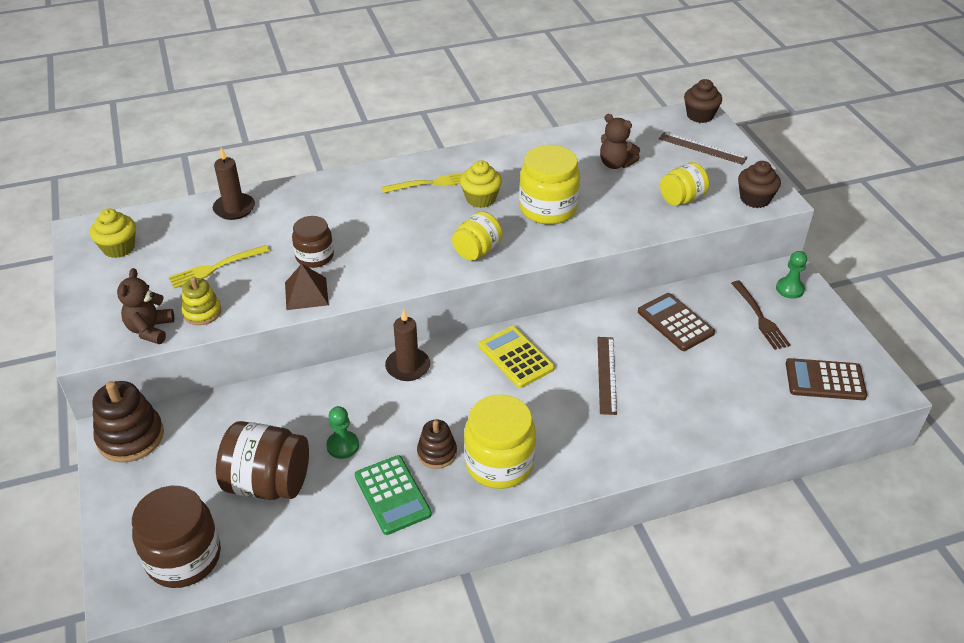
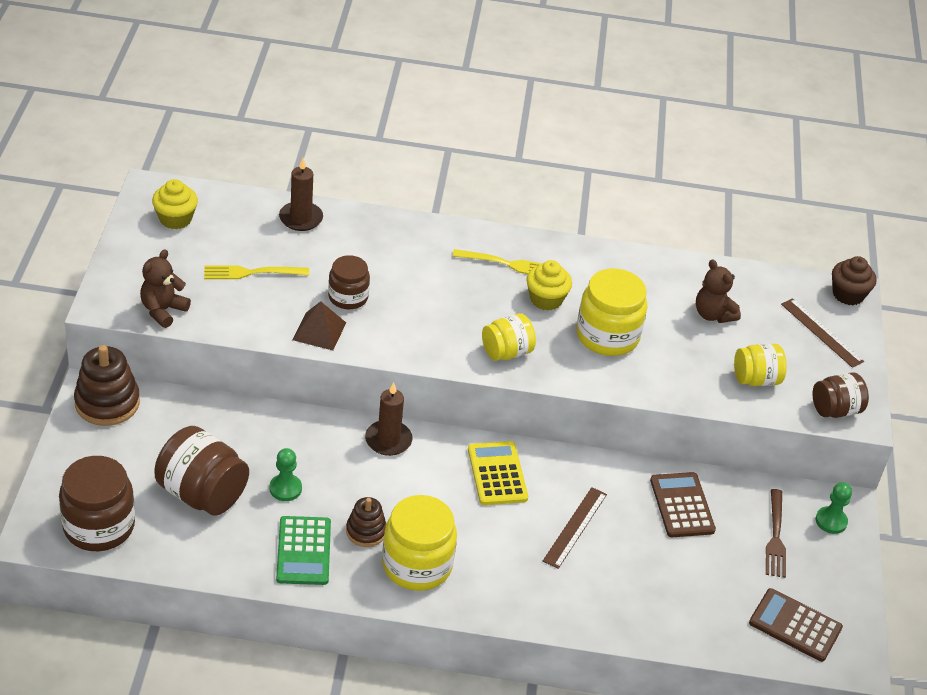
camera: 20 degrees right, 0 degrees up
yellow stacking toy [181,277,221,325] -> none
brown cupcake [738,161,781,208] -> brown jar [813,372,869,418]

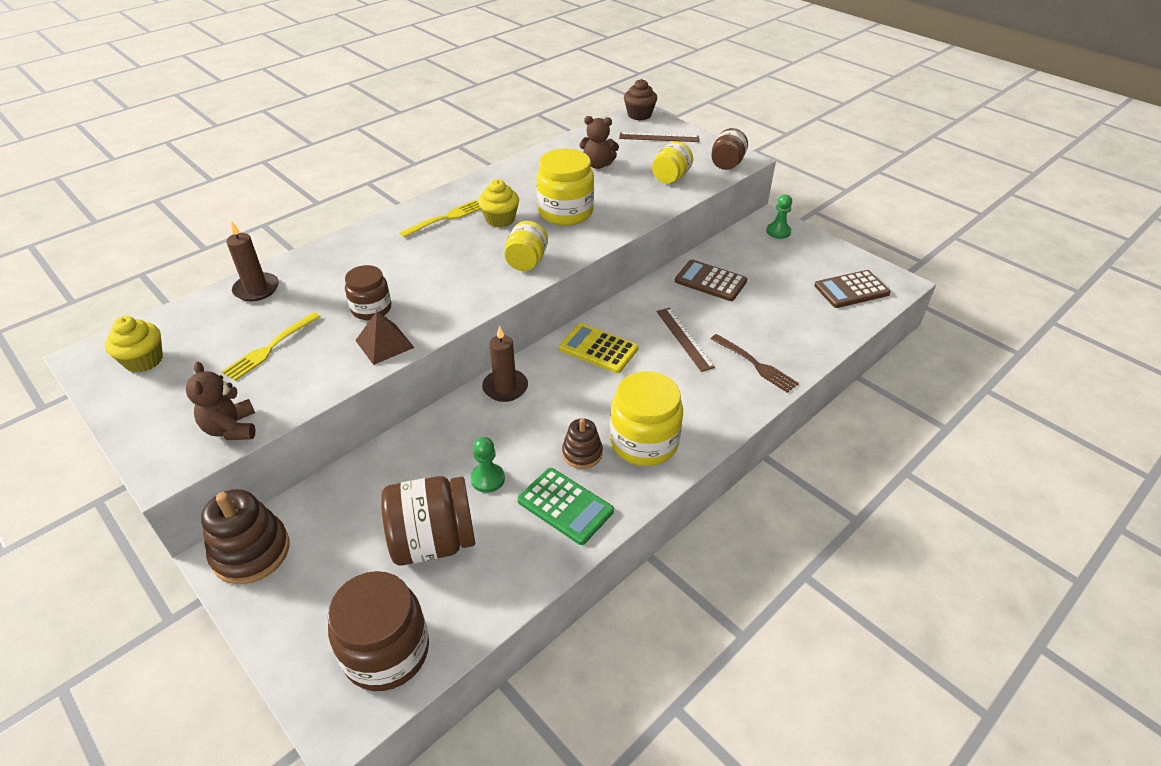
camera: 45 degrees left, 0 degrees up
brown fork [766,489,786,578] -> brown fork moved to [711,334,799,393]

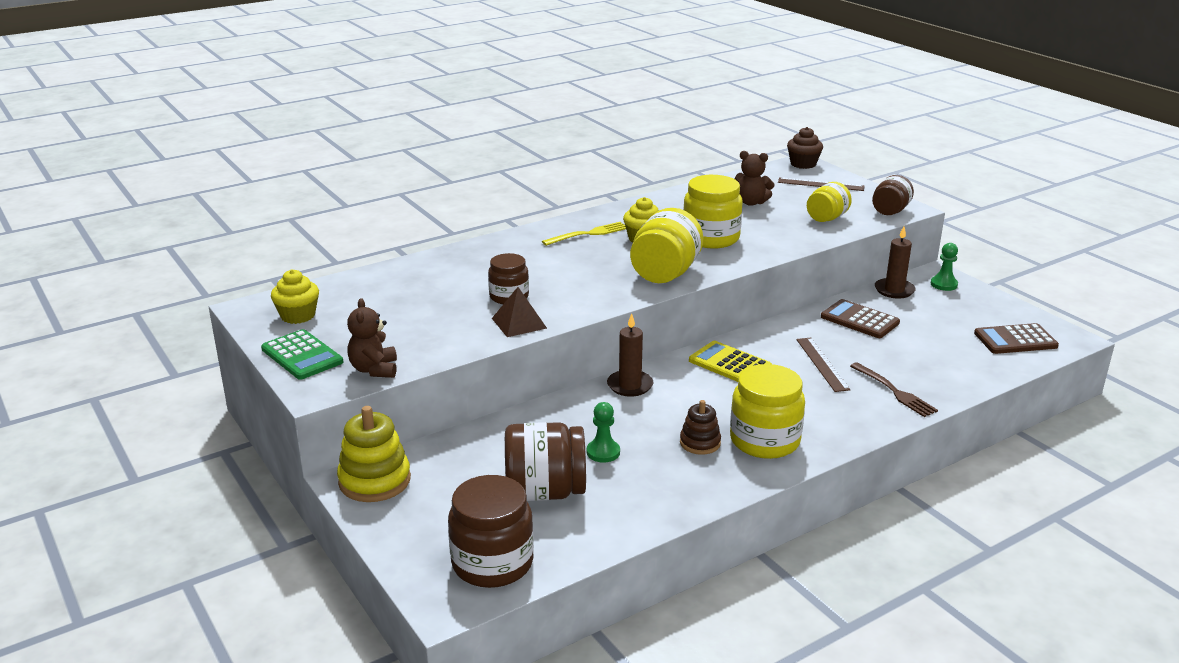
camera: 10 degrees right, 15 degrees down
brown stacking toy [201,489,289,584] -> yellow stacking toy [337,406,411,502]
yellow fork [222,312,321,381] -> none
brown candle [226,221,279,301] -> brown candle moved to [875,226,916,299]
yellow jar [504,221,548,271] -> yellow jar [630,208,703,283], size x1.61
green calculator [517,468,614,545] -> green calculator moved to [261,329,343,380]

